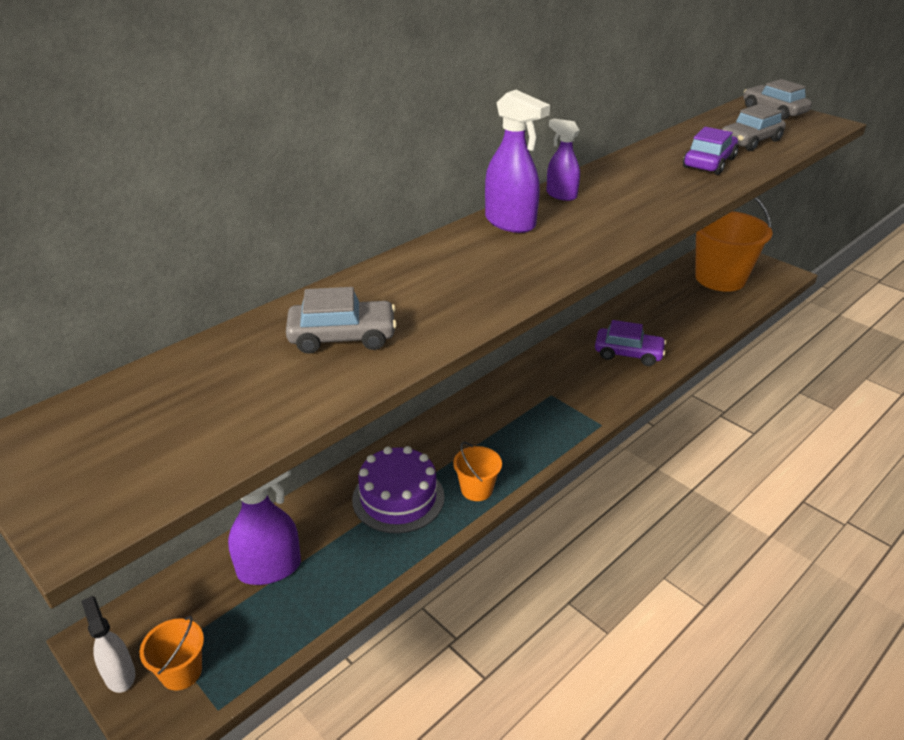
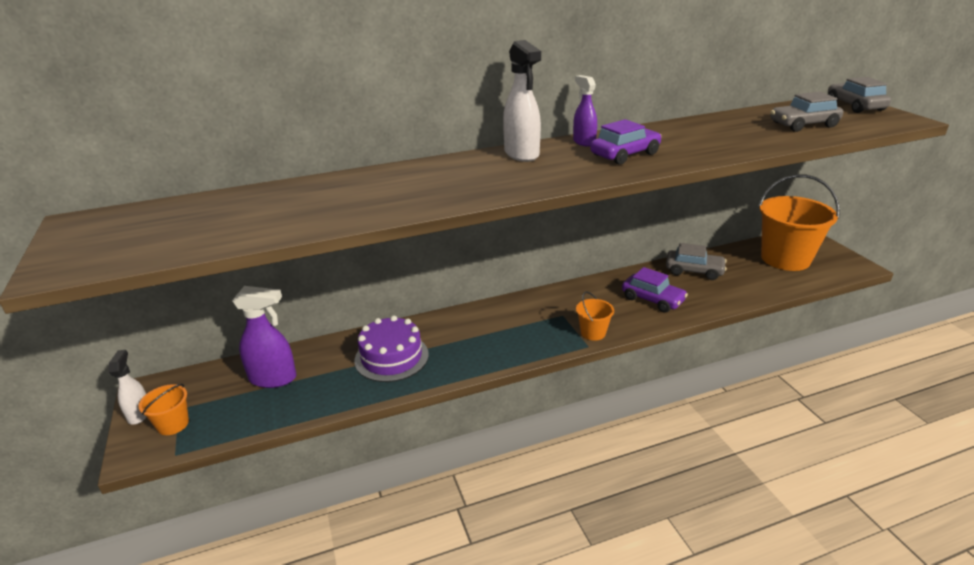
camera: 25 degrees right, 5 degrees down
grey car [286,287,397,354] -> grey car moved to [666,243,727,280]
orange bucket [453,442,502,501] -> orange bucket moved to [576,292,614,341]
purple spray bottle [485,90,550,233] -> white spray bottle [503,40,541,162]
purple car [683,127,738,175] -> purple car moved to [590,119,662,165]

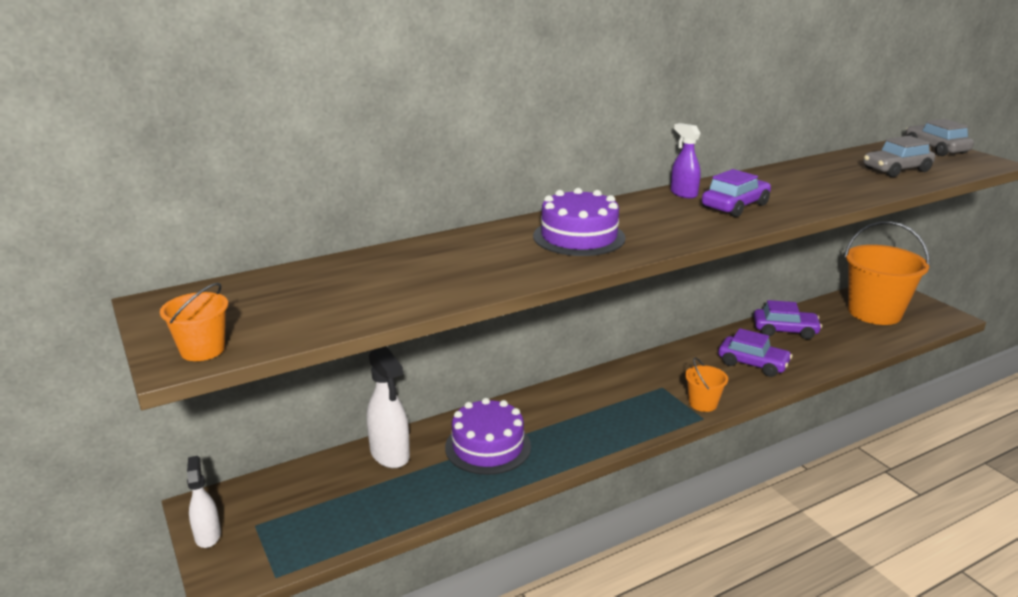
camera: 10 degrees left, 5 degrees down
orange bucket [138,384,189,435] -> orange bucket moved to [160,283,228,361]
purple spray bottle [232,286,297,388] -> none
white spray bottle [503,40,541,162] -> white spray bottle moved to [367,346,410,468]
grey car [666,243,727,280] -> purple car [754,300,822,339]
none -> purple cake [533,188,626,256]

